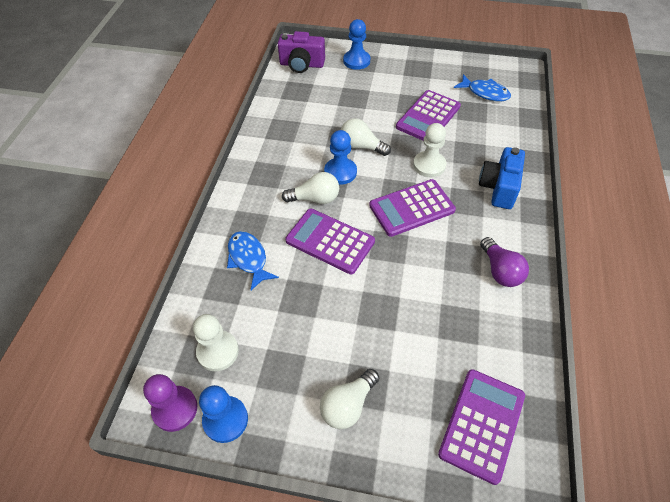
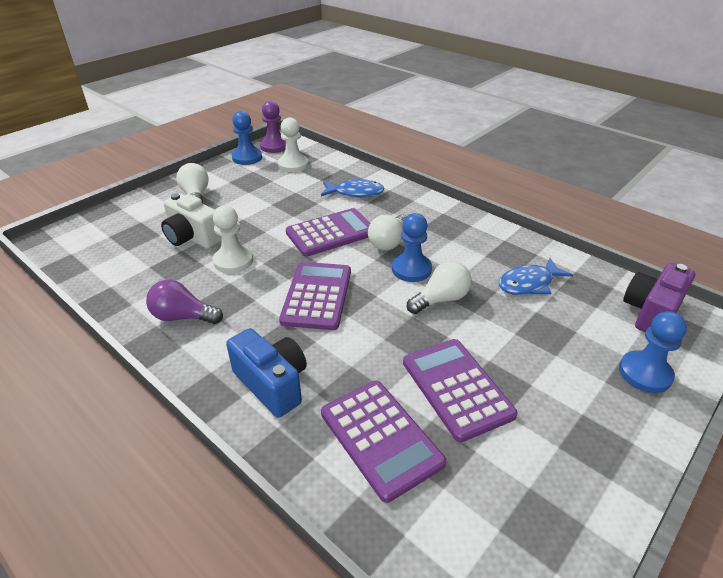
camera: 120 degrees right, 15 degrees down
white pawn [413,123,446,177] -> white pawn moved to [213,206,253,273]
purple calculator [438,369,525,485] -> purple calculator moved to [321,381,446,503]
blue fish [454,74,511,101] -> blue fish moved to [499,258,573,295]
none -> white camera [161,193,222,249]

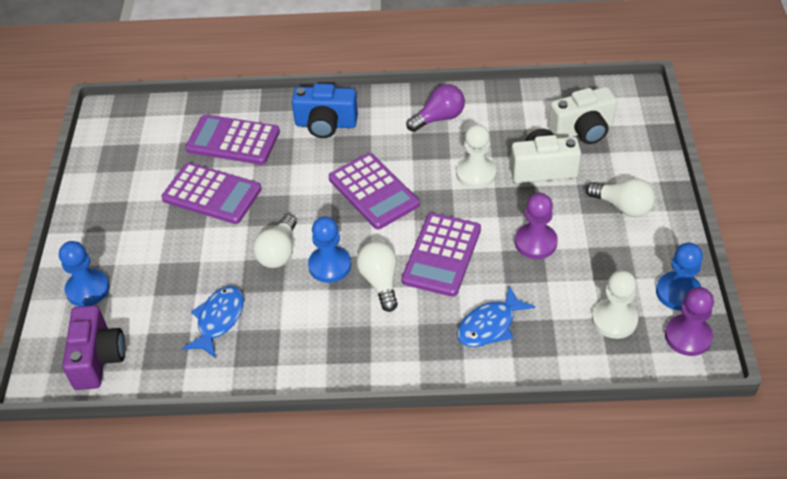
camera: 140 degrees right, 10 degrees up
none -> purple pawn [515,193,558,259]
none -> white camera [548,87,617,144]

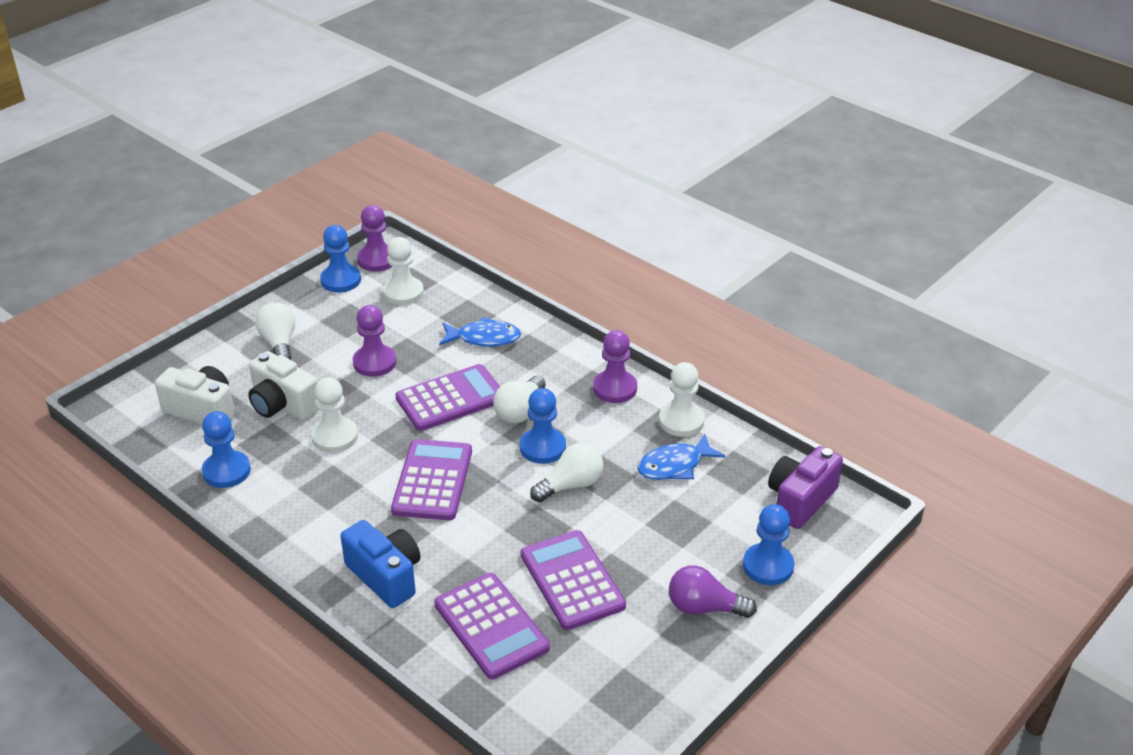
camera: 140 degrees left, 10 degrees down
purple light bulb [407,84,465,132] -> purple light bulb moved to [669,565,757,618]
none -> blue pawn [202,411,251,488]
none -> purple pawn [593,330,637,403]
none -> white pawn [659,362,705,437]

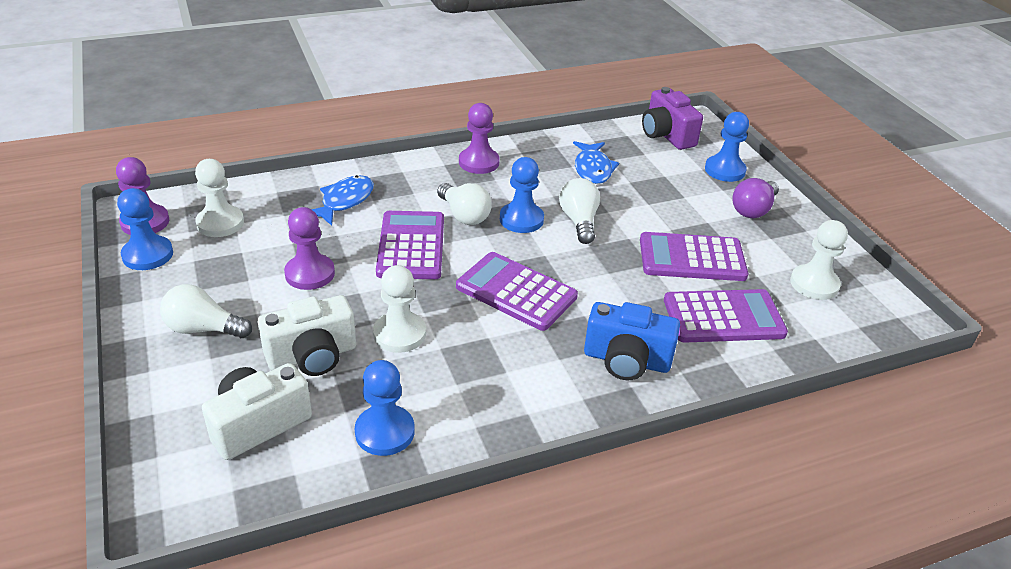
camera: 65 degrees left, 0 degrees up
blue camera [340,520,421,608] -> blue camera turned 150 degrees counterclockwise [584,302,680,380]
white pawn [659,362,705,437] -> white pawn moved to [790,220,848,300]

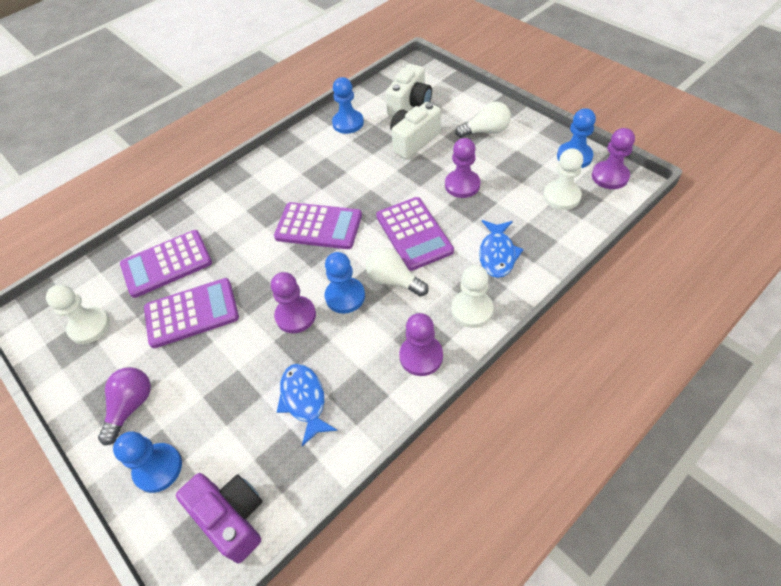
camera: 165 degrees right, 15 degrees up
white pawn [373,265,426,353] -> white pawn moved to [451,265,493,328]
white light bulb [559,178,600,244] -> purple pawn [271,272,316,333]
blue camera [584,302,680,380] -> none

